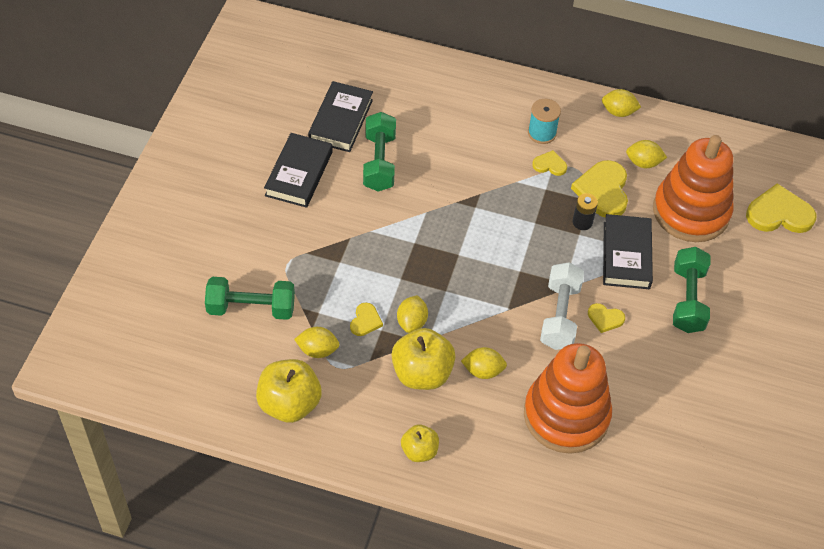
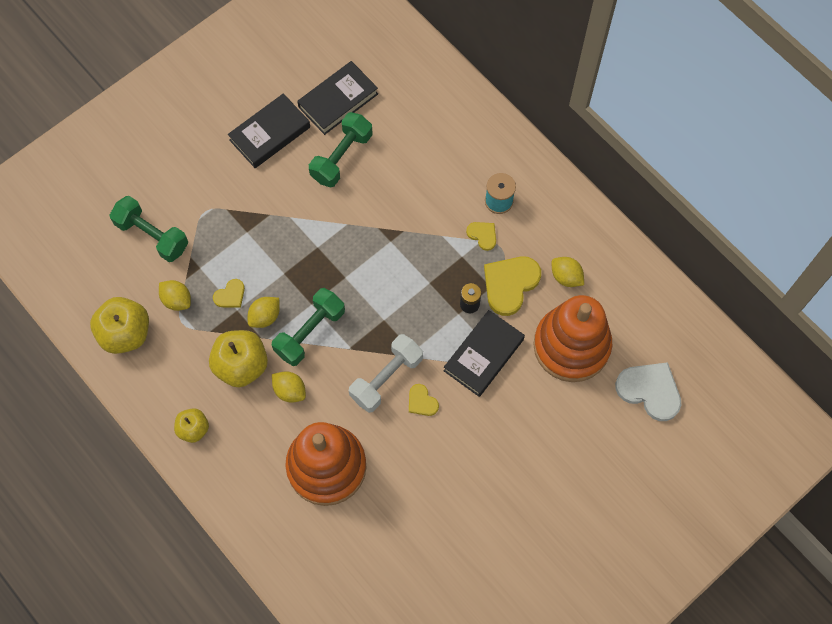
camera: 35 degrees right, 15 degrees up
yellow lemon [602,89,641,117] -> none
green dumbbell [673,247,710,333] -> green dumbbell moved to [272,288,345,366]
yellow heart [746,183,817,233] -> white heart [615,362,681,421]

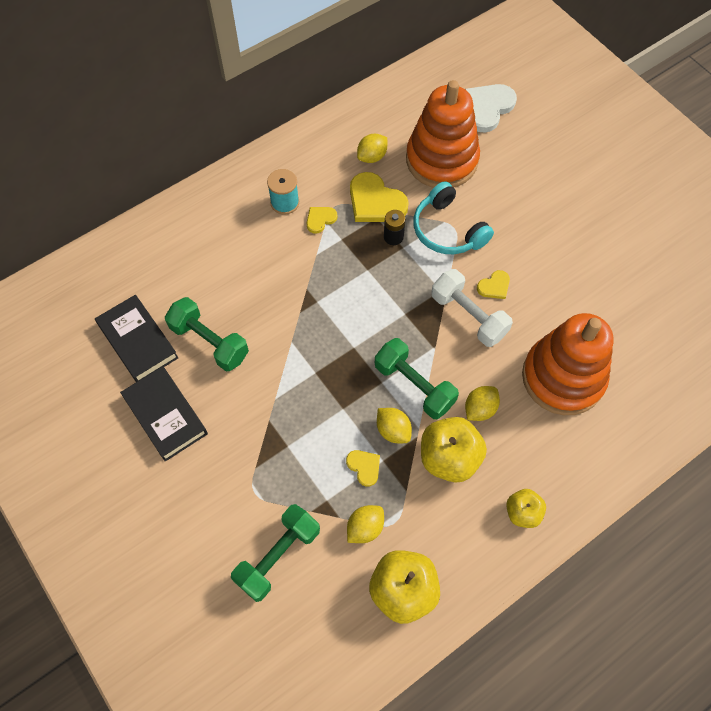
camera: 85 degrees left, 5 degrees down
black book [444,310,525,397] -> turquoise headphones [414,181,494,254]

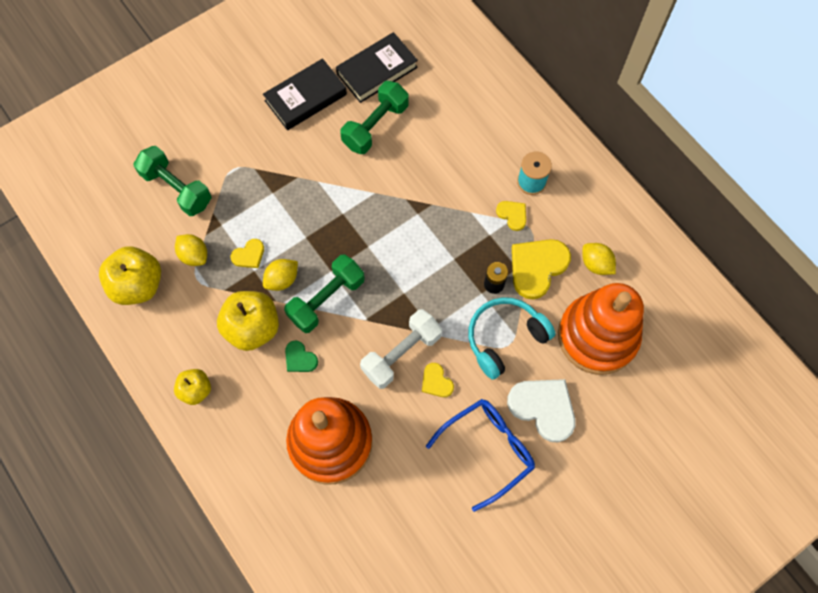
camera: 90 degrees right, 5 degrees up
white heart [465,84,517,133] -> white heart moved to [507,379,575,442]
yellow lemon [465,386,500,421] -> green heart [285,341,318,372]
none -> blue glasses [426,399,535,512]

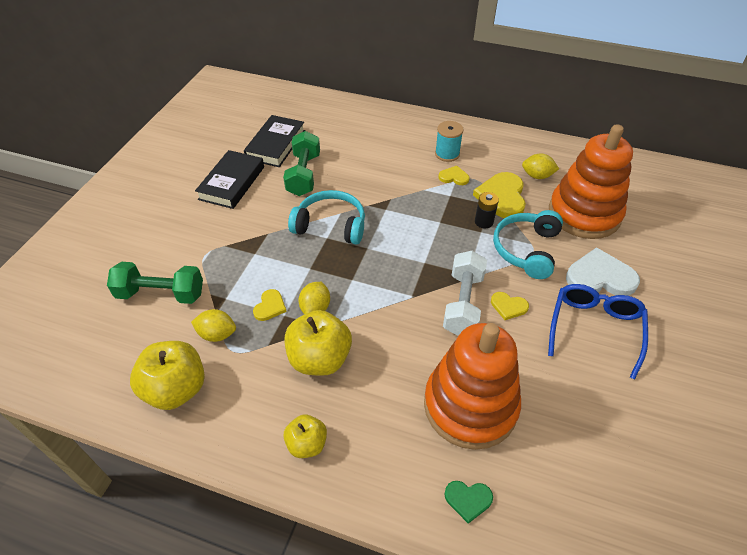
camera: 35 degrees left, 20 degrees down
green dumbbell [284,255,365,333] -> none
green heart [285,341,318,372] -> green heart moved to [444,481,493,524]
none -> turquoise headphones [288,190,365,245]

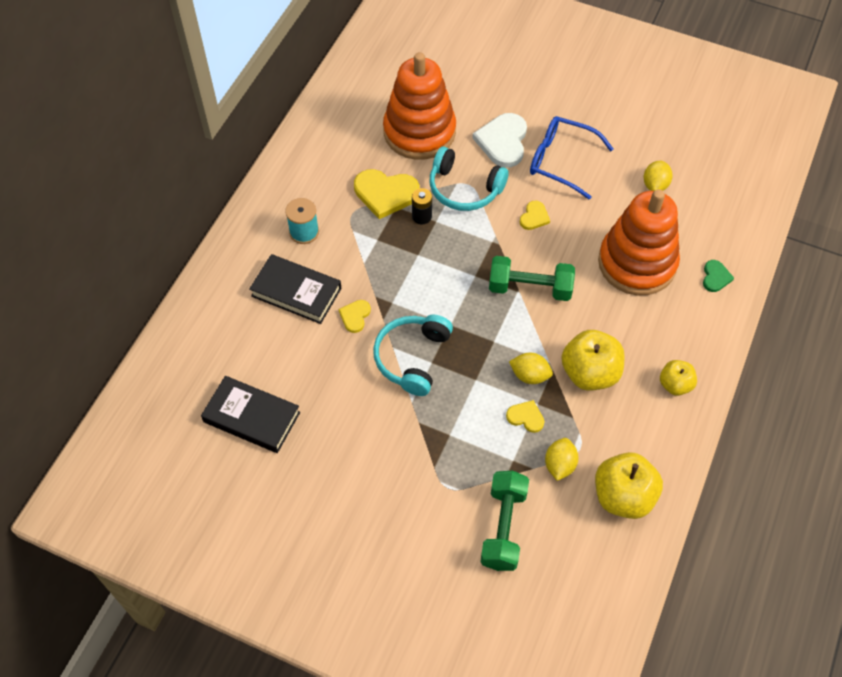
camera: 85 degrees left, 10 degrees up
black book [195,150,264,209] -> black book moved to [249,254,341,324]
green dumbbell [283,131,320,196] -> green dumbbell moved to [489,256,575,301]
yellow heart [438,166,470,185] -> yellow heart moved to [339,300,371,333]
white dumbbell [443,251,487,336] -> none
yellow lemon [522,153,559,179] -> yellow lemon moved to [644,161,673,191]

